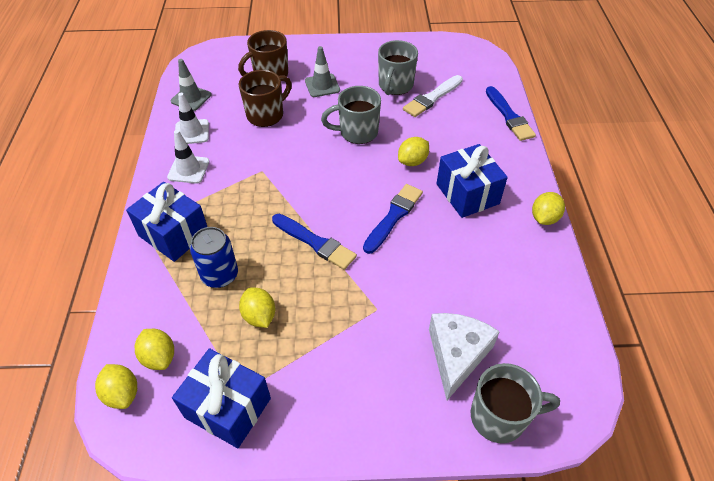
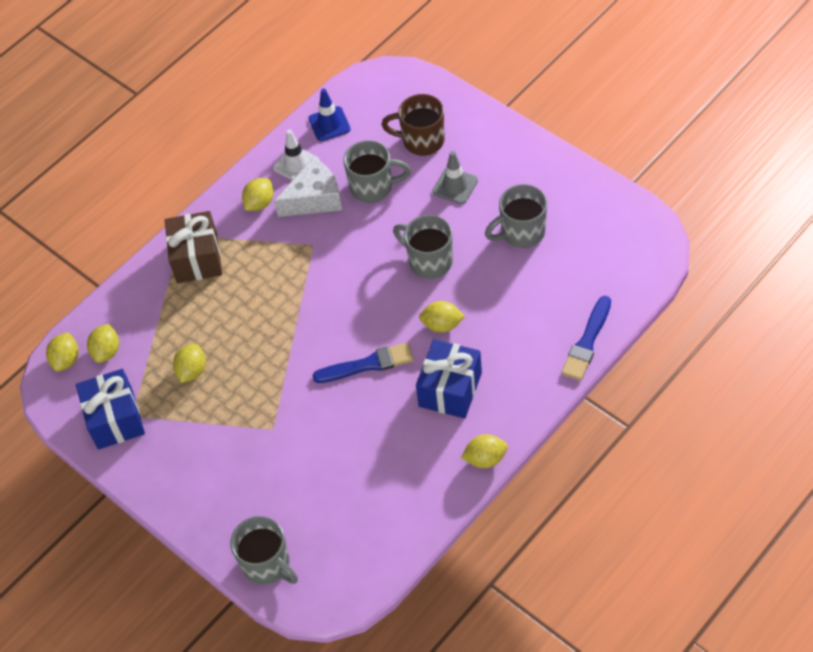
camera: 50 degrees right, 5 degrees up
blue gift [126,182,207,262] -> brown gift [165,211,222,283]
white traffic cone [167,130,210,184] -> yellow lemon [242,178,274,211]
grey traffic cone [171,59,211,111] -> blue traffic cone [309,89,351,141]
blue can [190,227,238,288] -> none
brown mug [239,70,292,127] -> grey mug [343,140,411,203]
blue brush [272,214,357,270] -> none
white brush [403,75,463,117] -> none
white cheese [429,313,500,400] -> white cheese moved to [274,157,342,217]

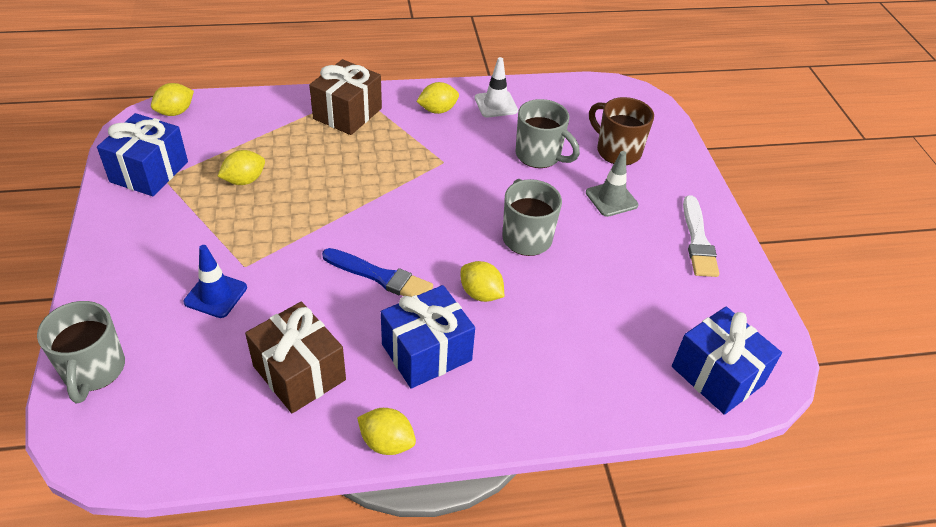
camera: 30 degrees right, 10 degrees down
yellow lemon [87,324,119,363] -> none
white cheese [274,157,342,217] -> none
blue traffic cone [309,89,351,141] -> blue traffic cone moved to [184,245,247,318]
grey mug [485,184,547,248] -> none
blue brush [561,296,611,381] -> none
none -> brown gift [245,302,346,413]
none -> blue gift [672,307,782,415]
none -> white brush [683,195,719,277]

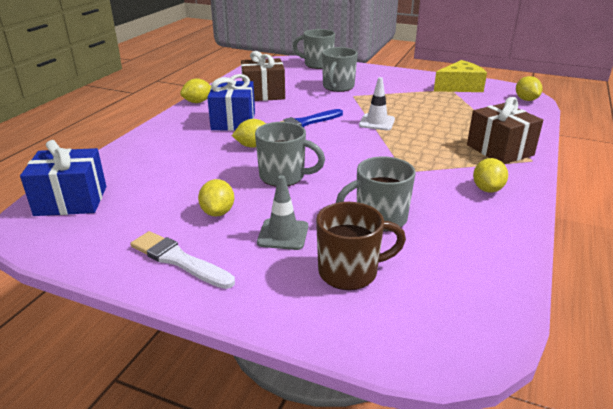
camera: 125 degrees right, 15 degrees down
blue gift [97,113,188,196] -> yellow cheese [434,60,487,92]
blue traffic cone [184,245,247,318] -> grey mug [322,47,358,92]
yellow lemon [218,150,265,185] -> yellow lemon moved to [198,179,234,217]
white traffic cone [475,57,518,118] -> white traffic cone moved to [359,77,395,130]

